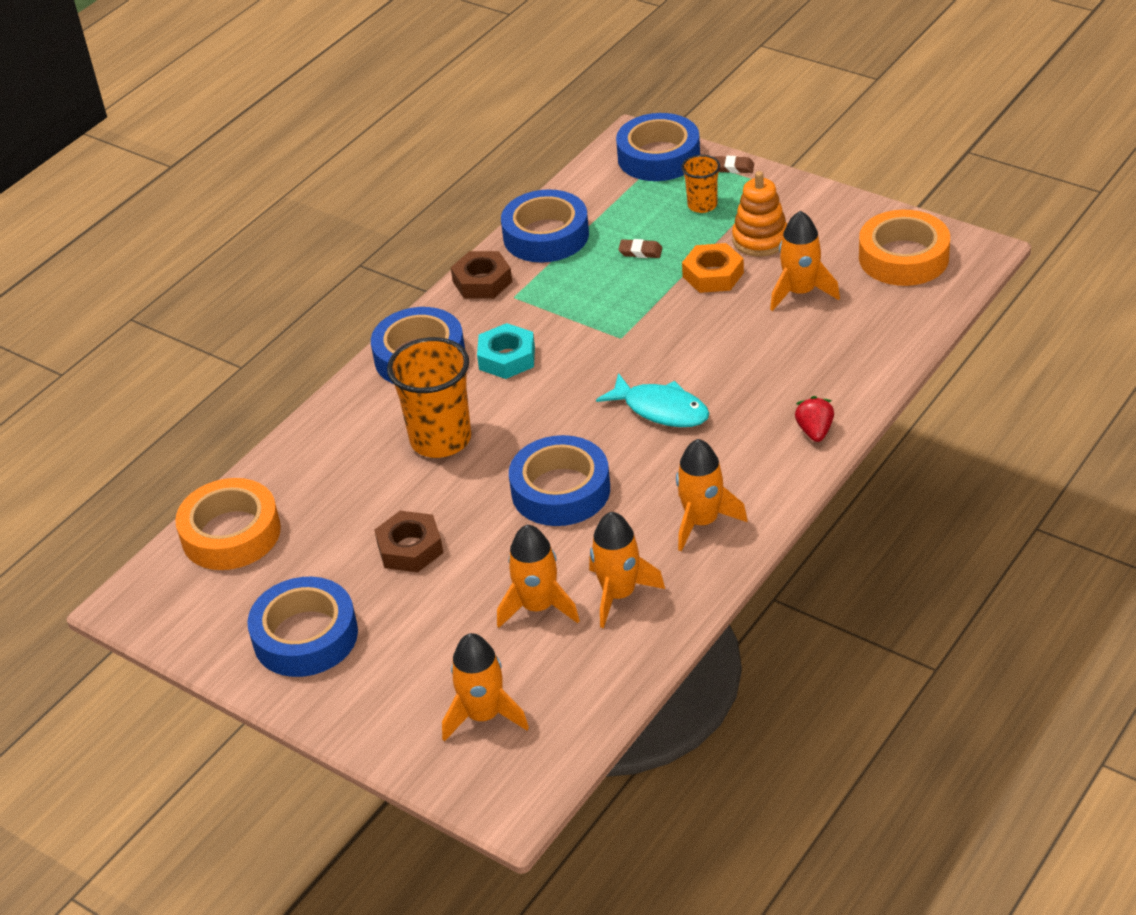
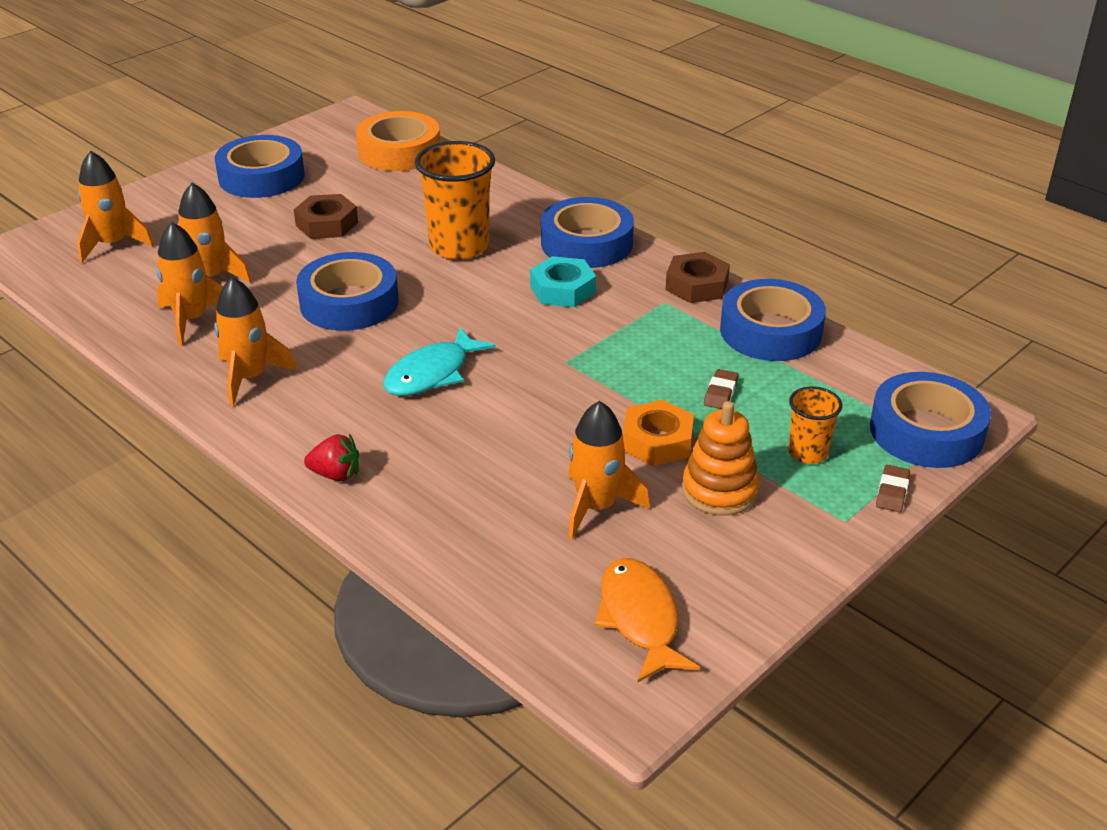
camera: 95 degrees right, 5 degrees down
orange tape [859,210,950,286] -> orange fish [595,558,700,683]

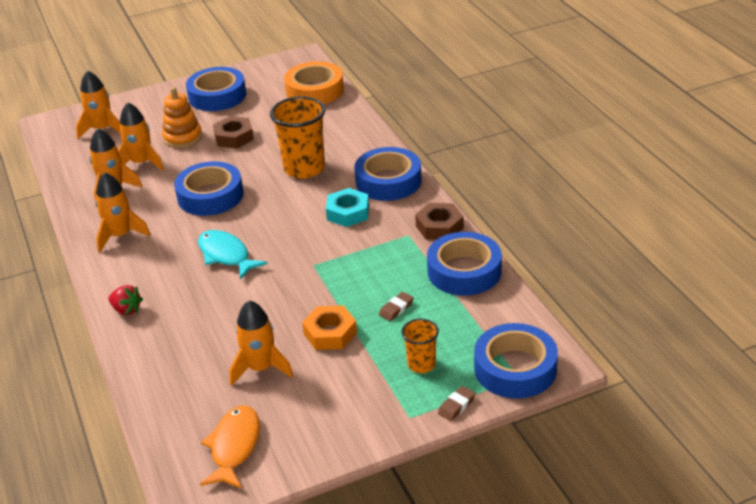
camera: 25 degrees right, 0 degrees up
turquoise fish [384,327,495,396] -> turquoise fish turned 75 degrees clockwise [198,230,268,280]
orange stacking toy [682,401,759,515] -> orange stacking toy moved to [162,87,202,148]

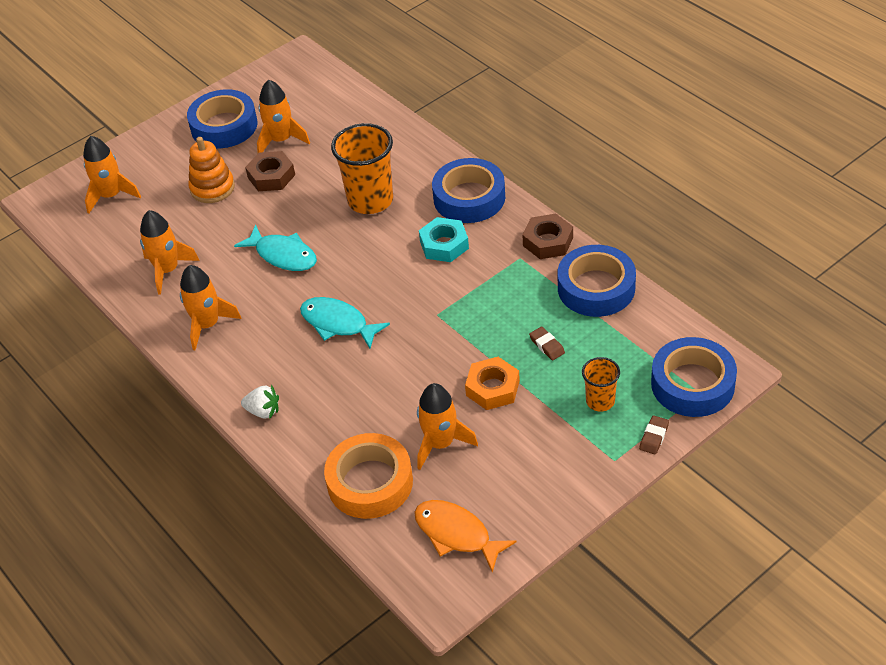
camera: 15 degrees left, 10 degrees up
red strawberry [108,285,143,315] -> white strawberry [241,385,279,419]
orange rocket [118,102,164,171] -> orange rocket moved to [257,80,310,153]
blue tape [174,161,244,216] -> turquoise fish [234,224,317,271]
orange fish [200,405,260,489] -> orange fish turned 45 degrees counterclockwise [414,500,516,573]
orange tape [284,61,344,104] -> orange tape moved to [324,433,413,519]
brown eraser [379,292,414,321] -> brown eraser turned 60 degrees counterclockwise [529,327,565,360]

